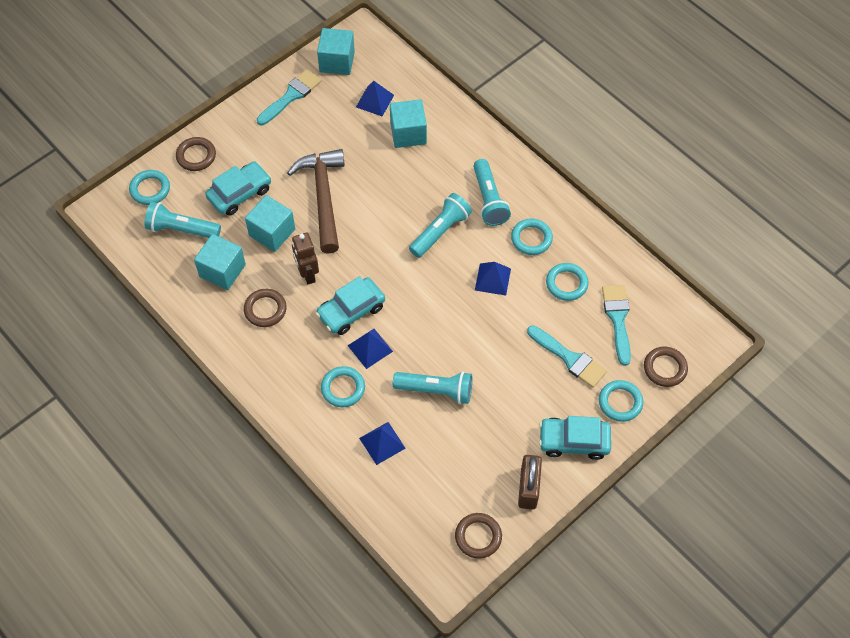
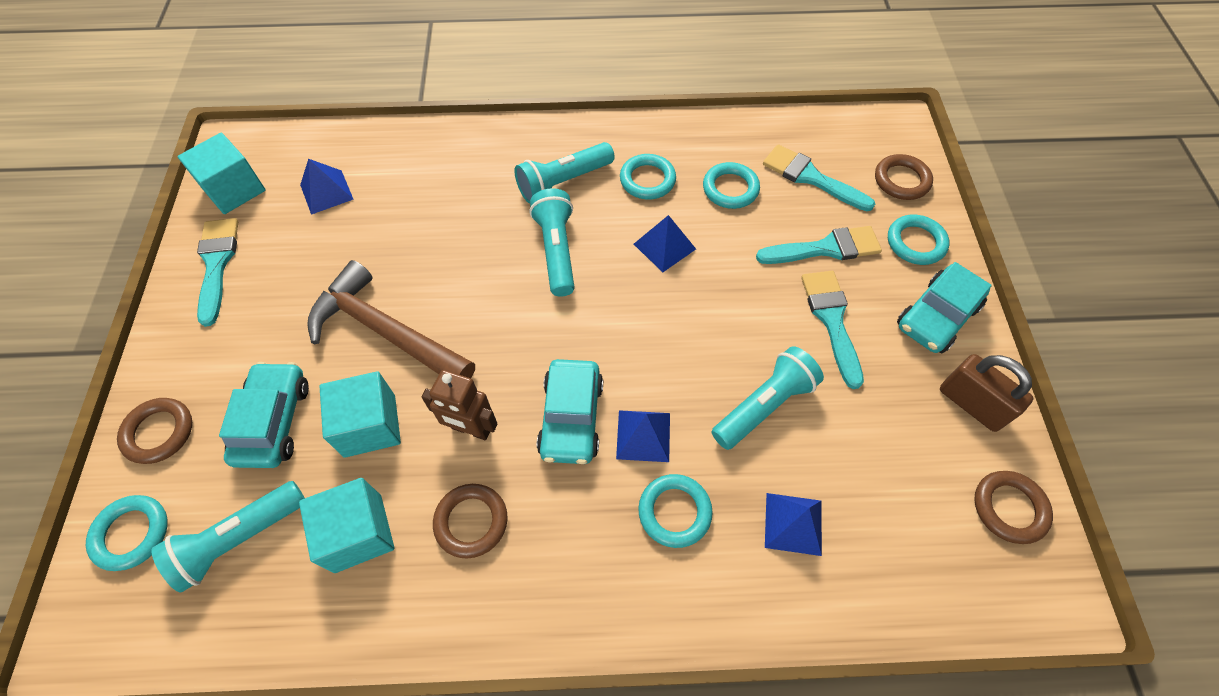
camera: 50 degrees left, 0 degrees up
turquoise cube [390,99,427,148] -> none
turquoise flashlight [473,159,511,226] -> turquoise flashlight turned 120 degrees clockwise [514,142,615,203]
none -> turquoise brush [801,271,864,389]

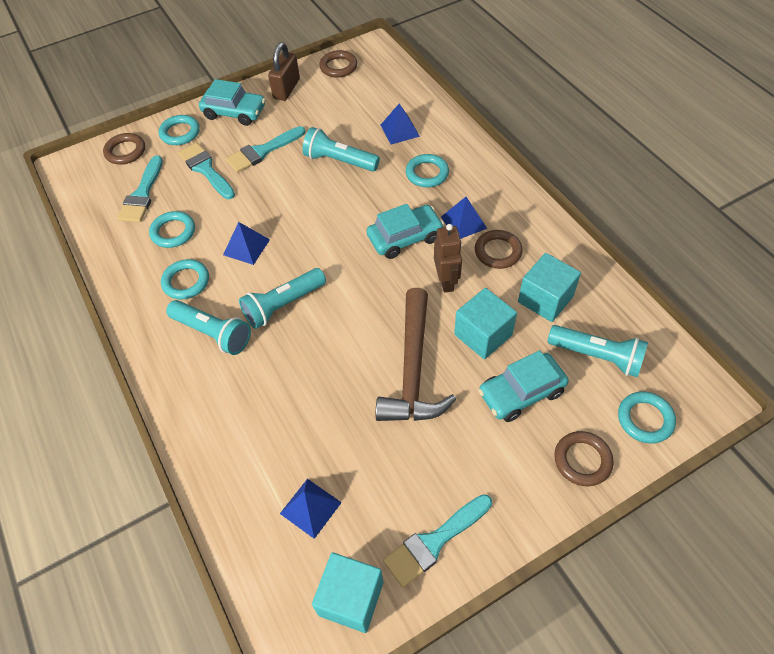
camera: 115 degrees left, 5 degrees down
blue pyramid [616,410,670,462] -> blue pyramid moved to [441,197,487,239]

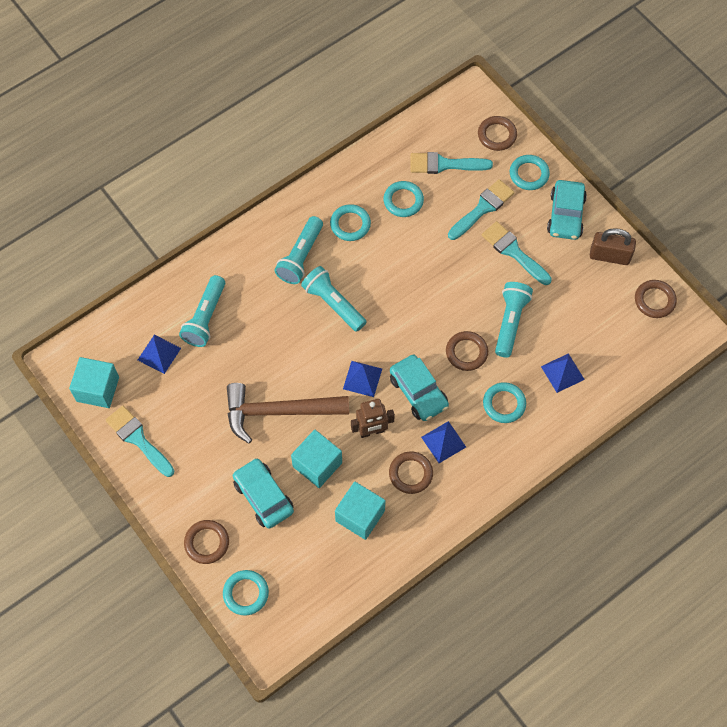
camera: 80 degrees right, 10 degrees up
blue pyramid [223,222,270,265] -> blue pyramid moved to [343,361,382,397]
turquoise flashlight [548,325,648,377] -> turquoise flashlight moved to [179,275,225,347]
none -> brown ring [446,331,488,371]

